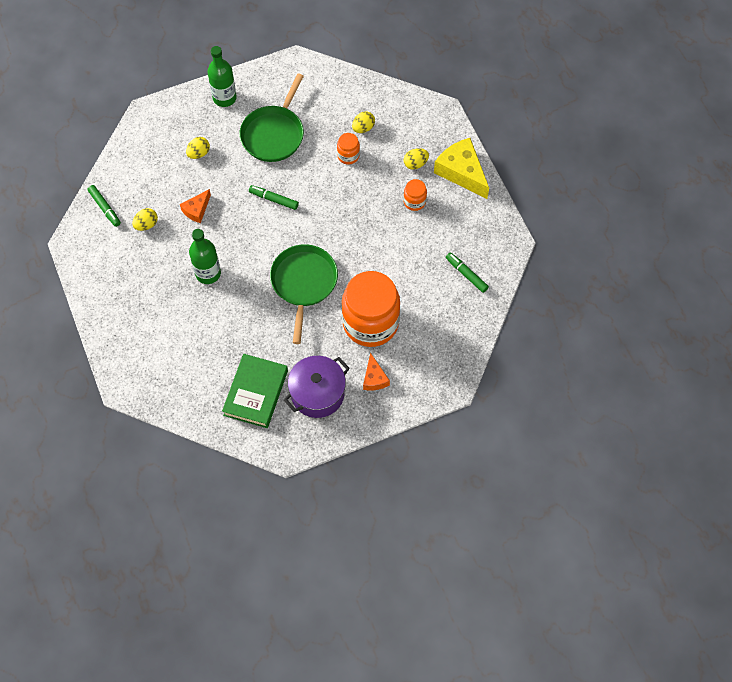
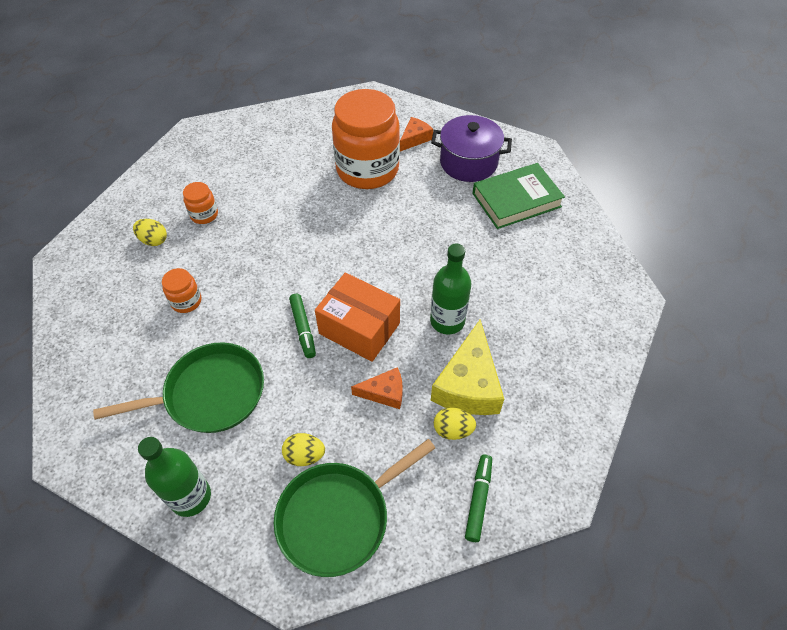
camera: 130 degrees left, 10 degrees down
green pan [270,244,338,344] -> green pan moved to [274,439,435,577]
yellow egg [352,111,375,133] -> none
yellow cheese [434,138,489,199] -> yellow cheese moved to [431,319,504,415]
green marker [446,252,489,293] -> none
none -> orange box [315,272,400,362]

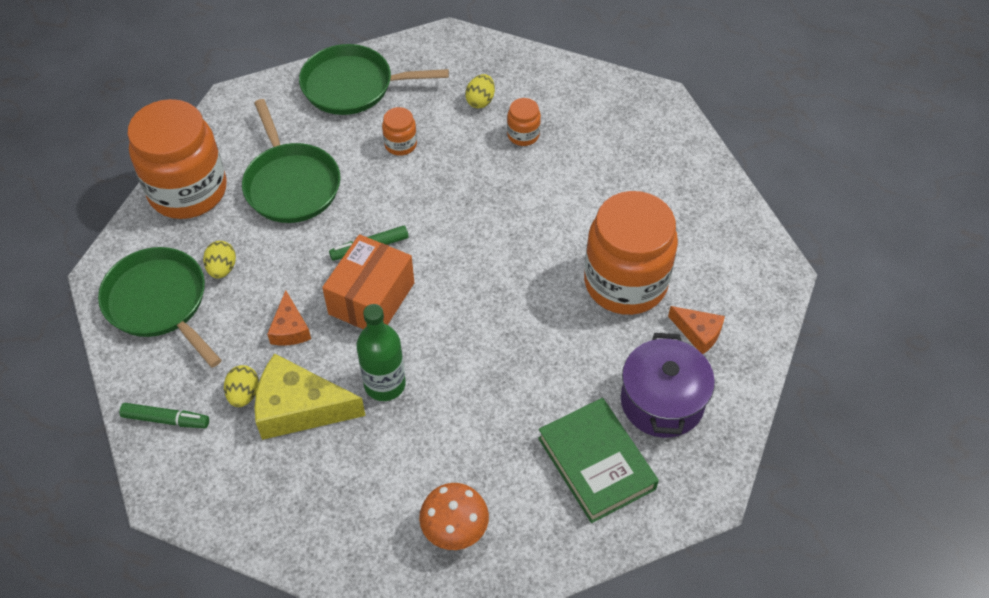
camera: 85 degrees right, 0 degrees up
green bottle [138,437,211,517] -> orange jar [127,99,227,219]
none -> green pan [299,44,449,115]
none -> orange mushroom [419,483,489,550]

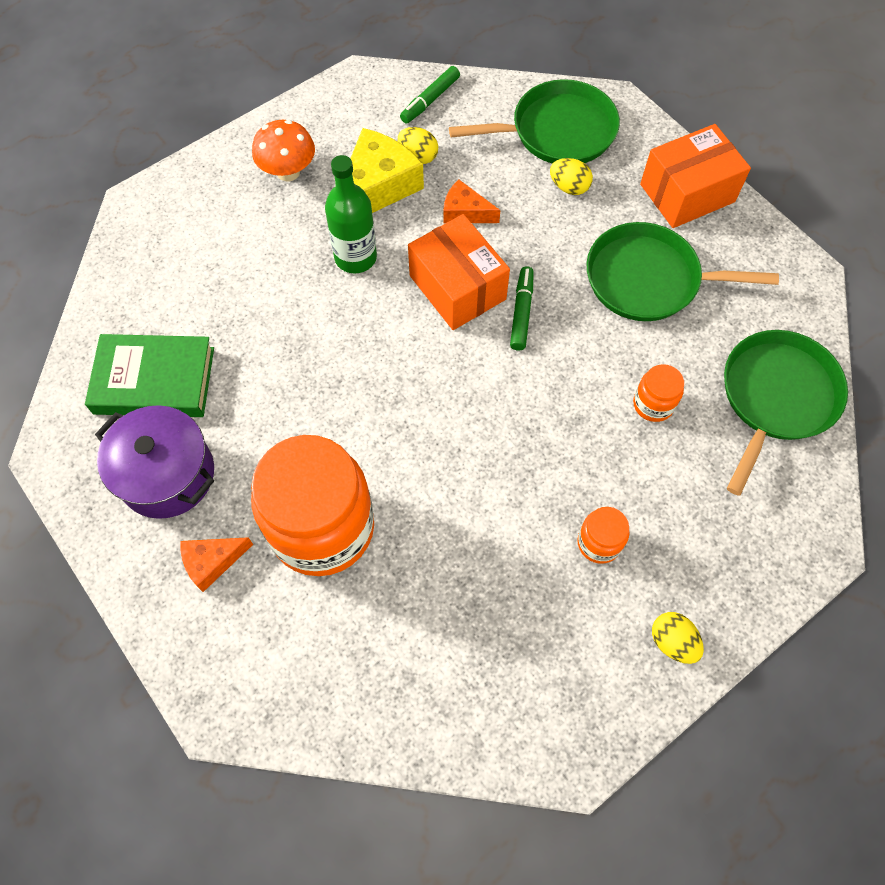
camera: 120 degrees right, 10 degrees up
orange jar [127,99,227,219] -> orange box [640,124,751,228]
orange mushroom [419,483,489,550] -> orange mushroom moved to [252,120,315,181]
yellow egg [465,74,495,108] -> yellow egg moved to [652,612,704,664]

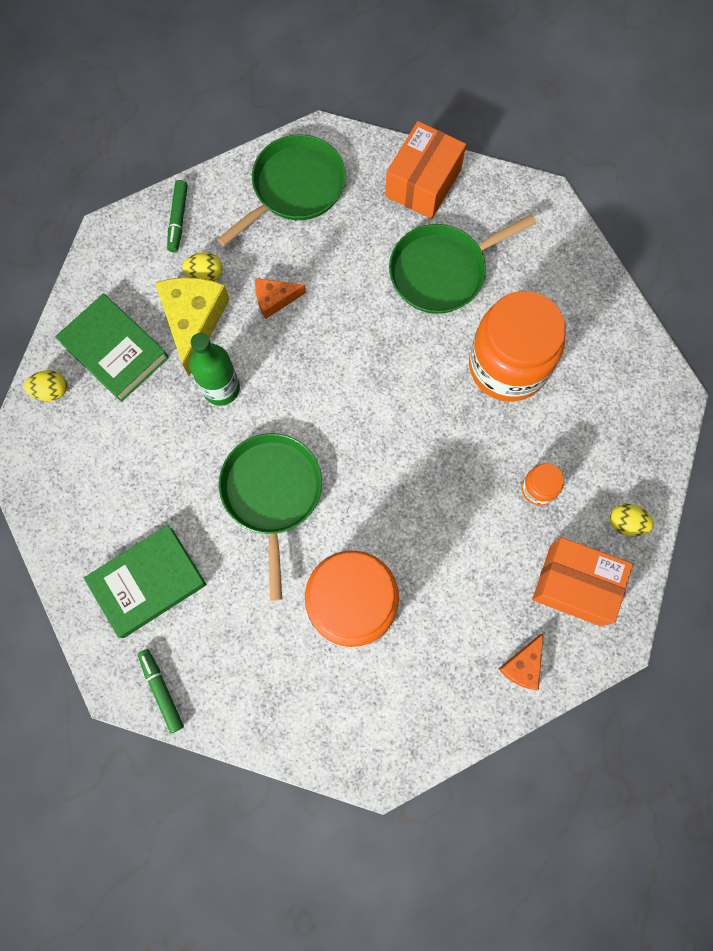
camera: 35 degrees left, 10 degrees up
purple pot [95,405,214,519] -> none
orange cheese [180,537,253,592] -> orange cheese moved to [498,634,543,690]
orange mushroom [252,120,315,181] -> green book [55,294,169,402]
orange box [408,214,510,330] -> orange box moved to [532,537,633,626]
green marker [510,266,534,351] -> green marker moved to [138,649,184,734]
yellow egg [550,158,593,195] -> yellow egg moved to [24,370,67,401]
orange jar [633,364,684,422] -> orange jar [469,291,566,402], size x2.36
green pan [724,330,848,496] -> green pan moved to [219,433,322,601]

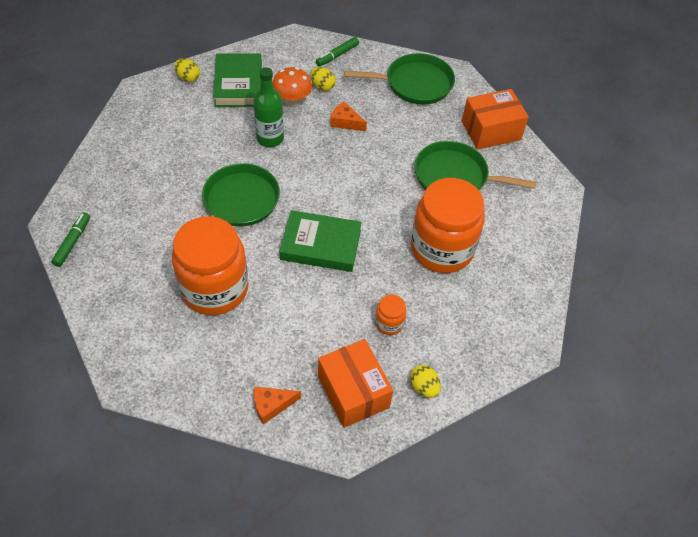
camera: 40 degrees right, 20 degrees down
green book [84,525,206,638] -> green book moved to [279,210,362,272]
yellow cheese [155,277,230,376] -> orange mushroom [272,67,312,106]

